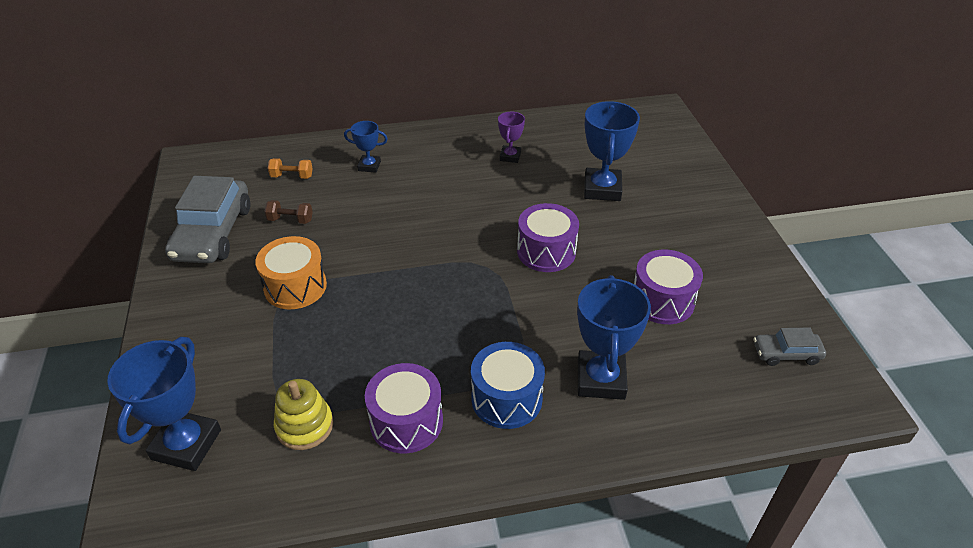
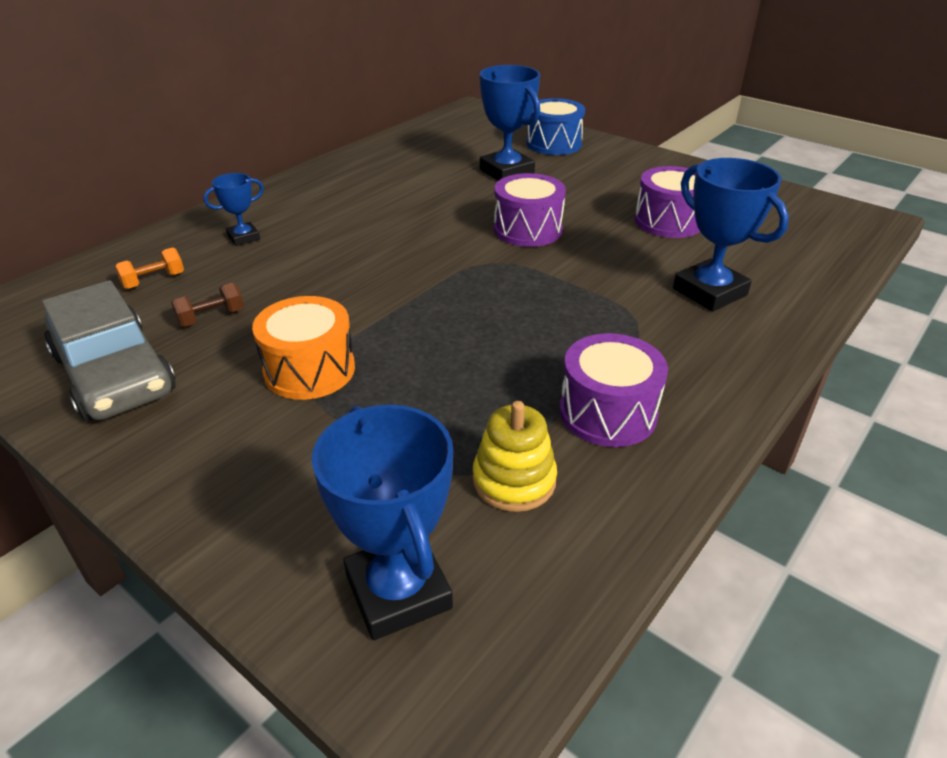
camera: 40 degrees left, 5 degrees down
blue drum [471,342,545,429] -> blue drum moved to [527,98,585,155]
purple trophy [498,112,525,163] -> none
grey car [754,328,826,366] -> none

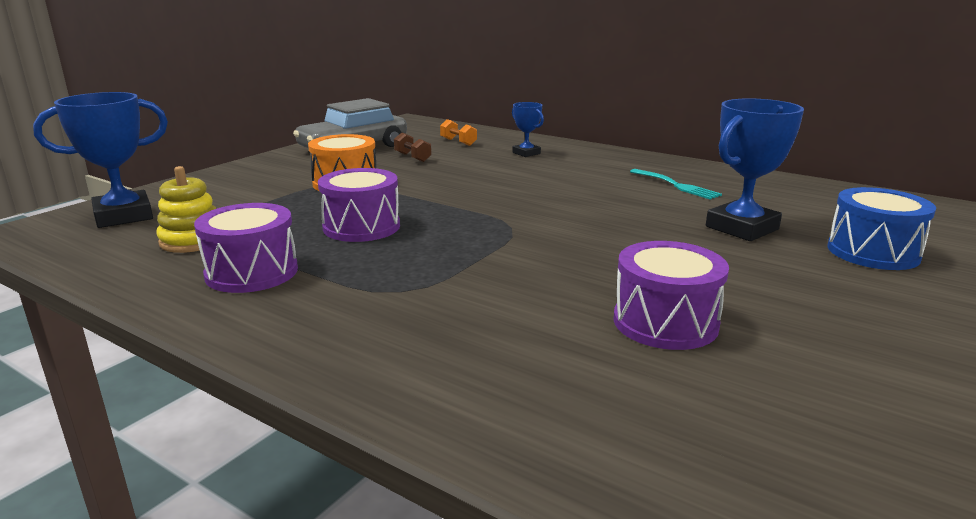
camera: 85 degrees right, 15 degrees down
purple drum [494,173,566,247] -> purple drum moved to [318,168,400,242]
blue trophy [673,158,789,311] -> none
none -> turquoise fork [630,169,722,199]

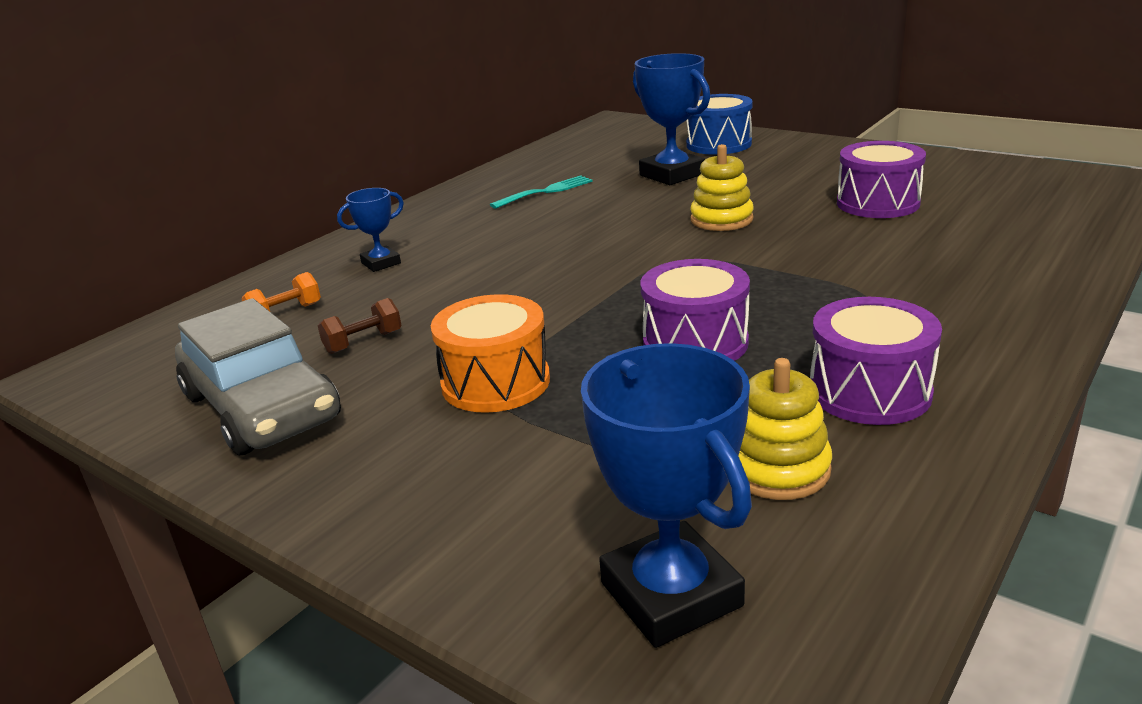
camera: 85 degrees left, 5 degrees up
none -> yellow stacking toy [690,144,754,231]

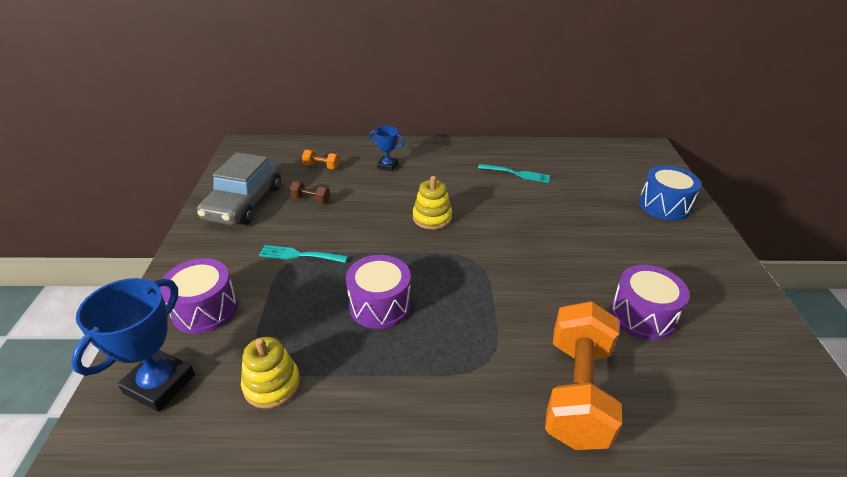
camera: 50 degrees right, 10 degrees up
orange drum [431,294,550,413] -> turquoise fork [259,245,348,263]
blue trophy [633,53,711,185] -> none
yellow stacking toy [690,144,754,231] -> yellow stacking toy moved to [413,176,452,230]
purple drum [810,297,942,425] -> purple drum moved to [159,258,238,334]
none -> orange dumbbell [545,301,622,450]

